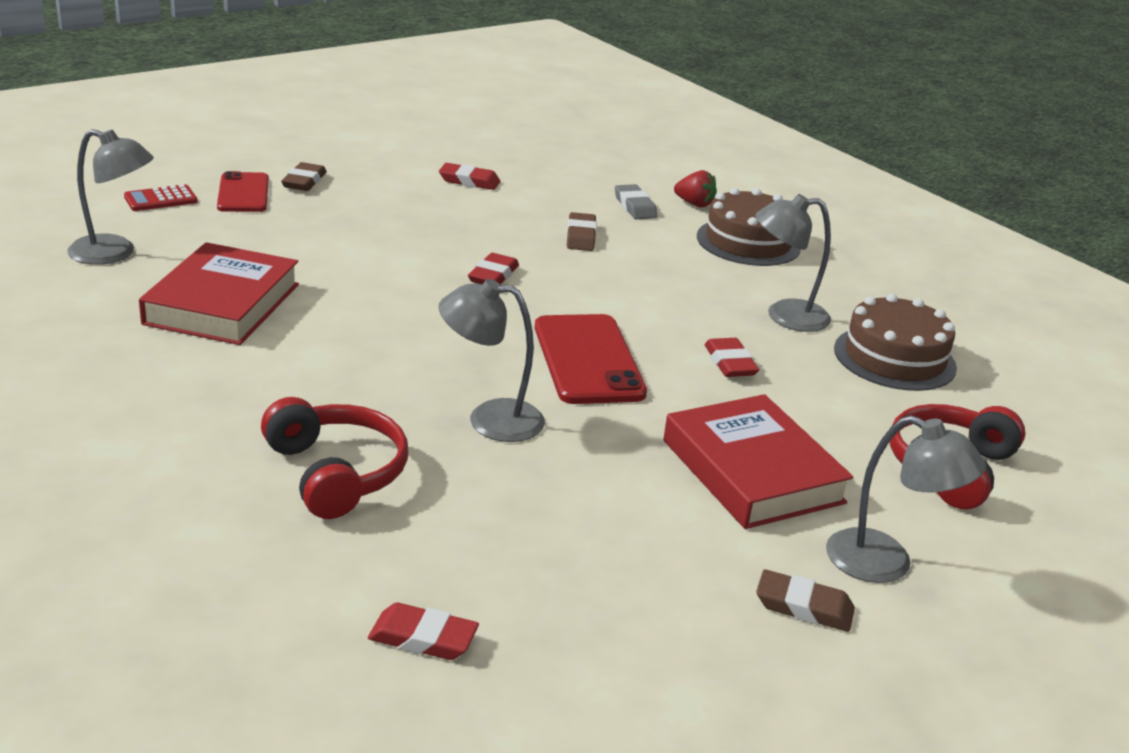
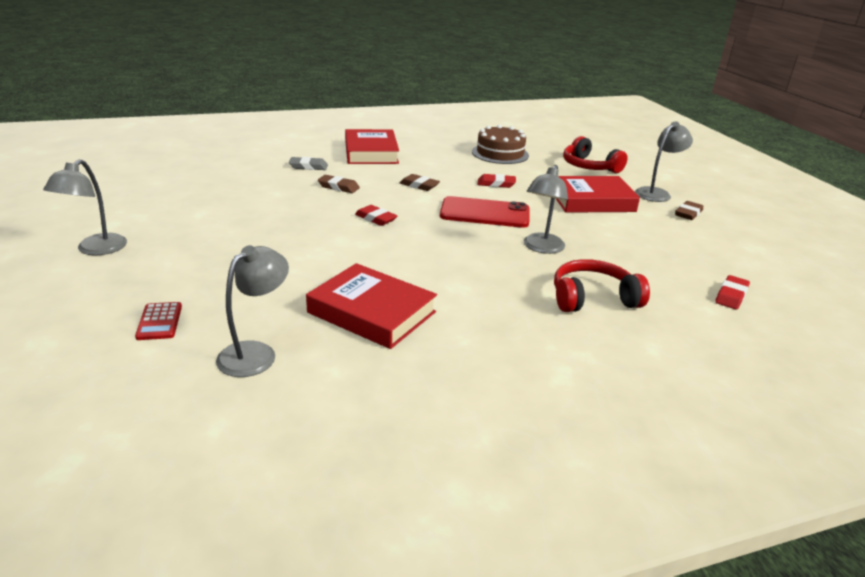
camera: 70 degrees left, 0 degrees up
red phone [217,171,269,212] -> none
brown eraser [281,162,327,191] -> brown eraser moved to [400,174,440,191]
red eraser [439,163,500,190] -> none
red strawberry [674,170,717,208] -> none
brown cake [697,188,801,266] -> red book [345,129,399,164]
grey lamp [755,194,831,332] -> grey lamp moved to [43,159,127,255]

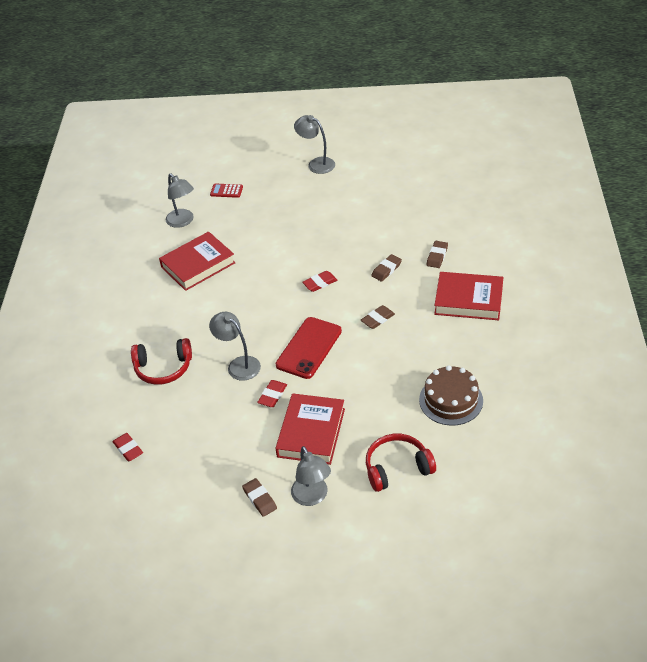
camera: 115 degrees right, 15 degrees up
grey eraser [289,157,328,170] -> brown eraser [427,241,448,268]
red eraser [477,174,516,188] -> red eraser moved to [257,380,287,407]
red headphones [554,259,650,312] -> red headphones turned 75 degrees clockwise [131,338,192,385]

